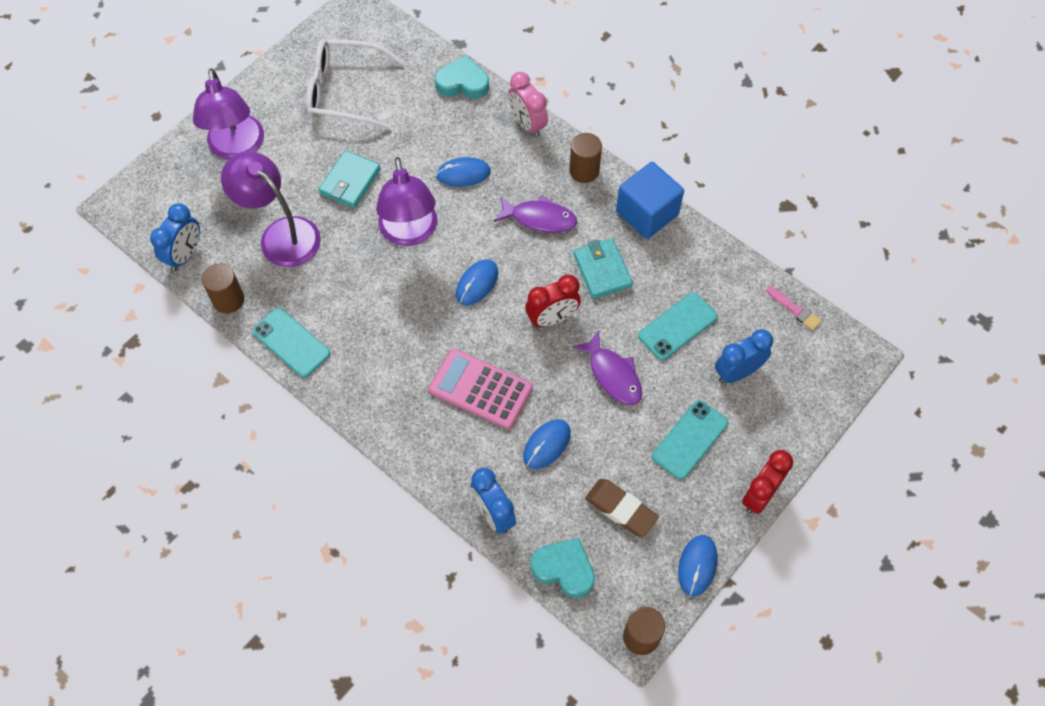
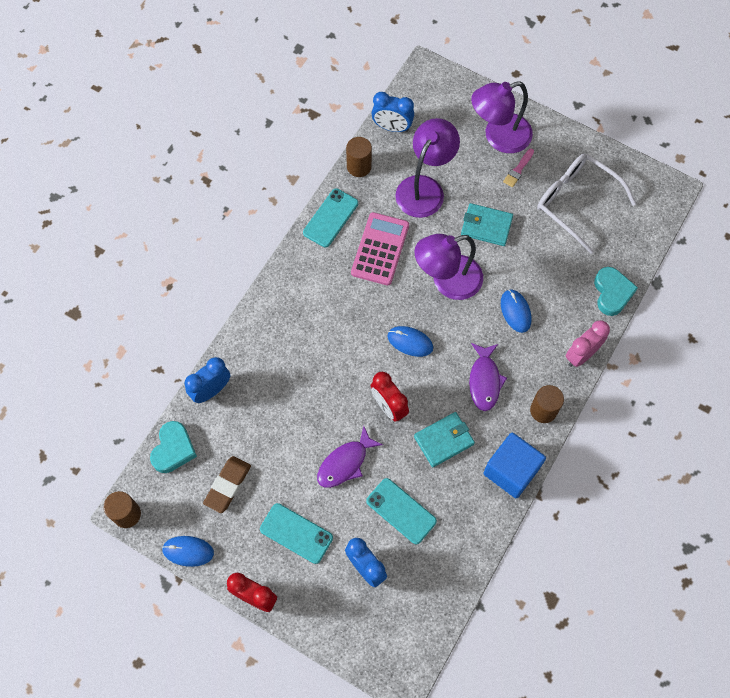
camera: 80 degrees right, 5 degrees up
white glasses [306,39,404,130] -> white glasses turned 45 degrees counterclockwise [537,154,636,254]
pink calculator [428,349,533,429] -> pink calculator moved to [351,212,409,285]
blue mouse [523,419,571,469] -> none
pink brush [767,287,822,331] -> pink brush moved to [503,149,534,187]

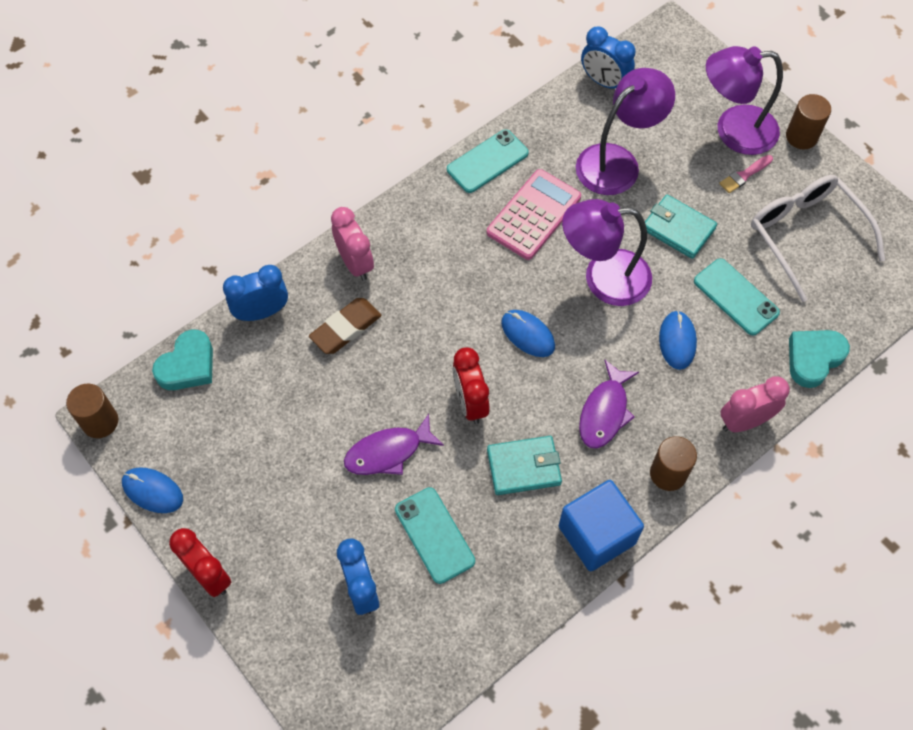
camera: 20 degrees right, 5 degrees down
brown eraser [203,456,251,513] -> brown eraser moved to [309,298,382,354]
turquoise phone [260,503,333,564] -> turquoise phone moved to [694,258,780,336]
brown cylinder [346,137,372,177] -> brown cylinder moved to [786,94,831,149]
turquoise heart [594,267,638,316] -> turquoise heart turned 150 degrees counterclockwise [789,330,850,388]
none -> pink clock [331,207,374,281]

